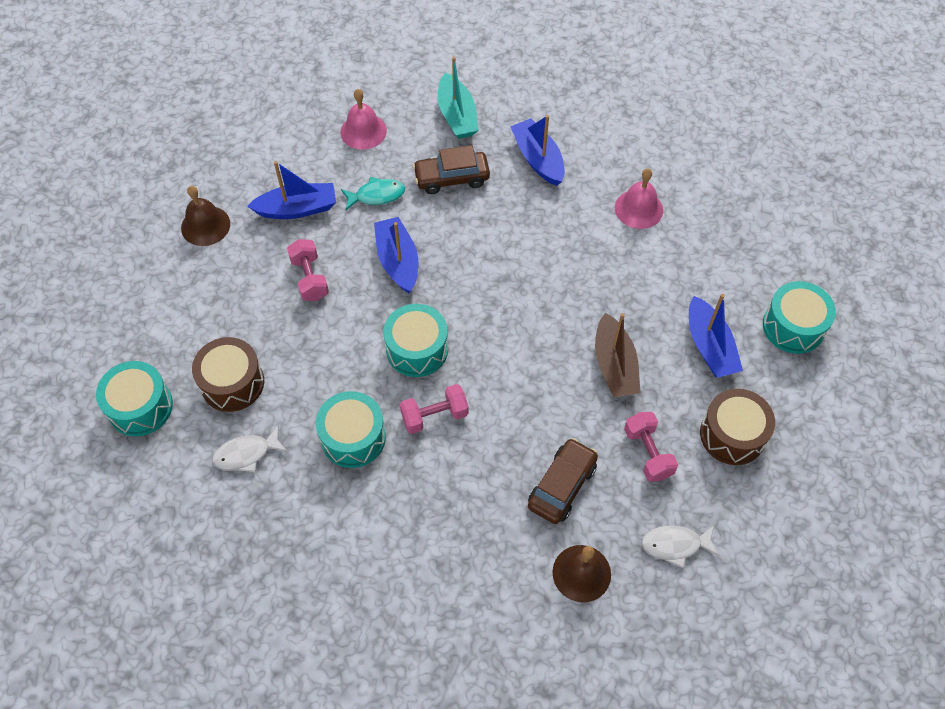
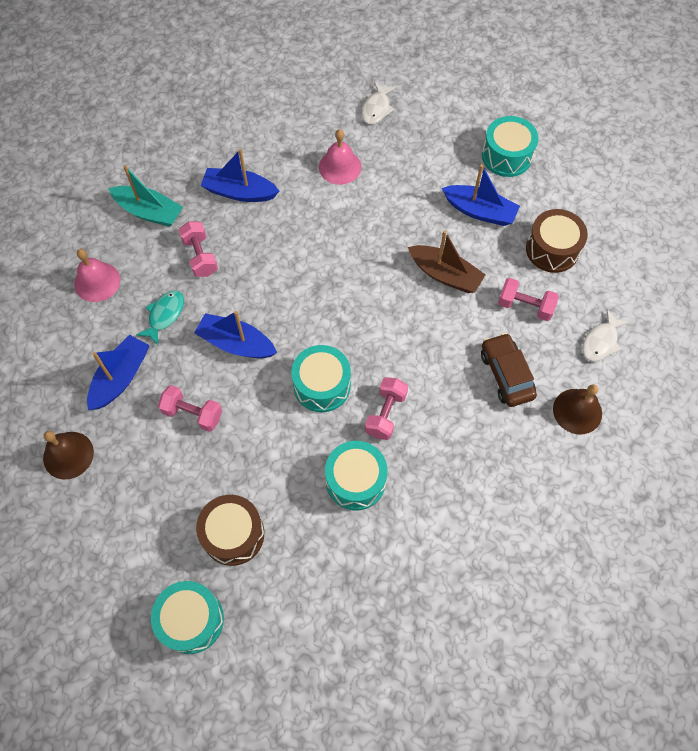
camera: 50 degrees left, 5 degrees up
white fish [213,425,288,472] -> white fish moved to [361,82,396,125]
brown car [413,145,490,194] -> pink dumbbell [178,221,218,277]

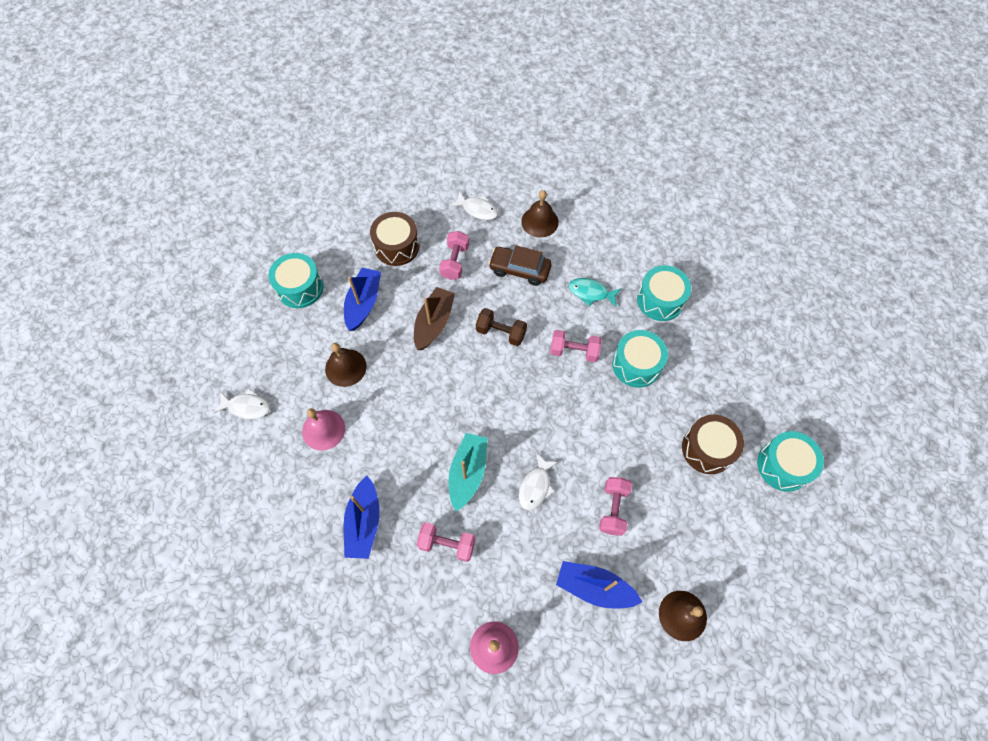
camera: 100 degrees left, 0 degrees up
turquoise boat [109,165,183,227] -> turquoise boat moved to [449,433,488,511]
turquoise fish [136,290,184,345] -> turquoise fish moved to [569,278,621,307]
pink dumbbell [178,221,218,277] -> pink dumbbell turned 45 degrees clockwise [417,522,476,562]
blue boat [194,311,277,358] -> white fish [519,453,558,510]
turquoise drum [291,345,351,412] -> turquoise drum moved to [637,265,691,321]
brown car [481,333,537,407] -> brown car turned 45 degrees clockwise [488,246,552,286]
none -> brown bell [325,343,367,387]
none -> brown dumbbell [476,308,527,346]

